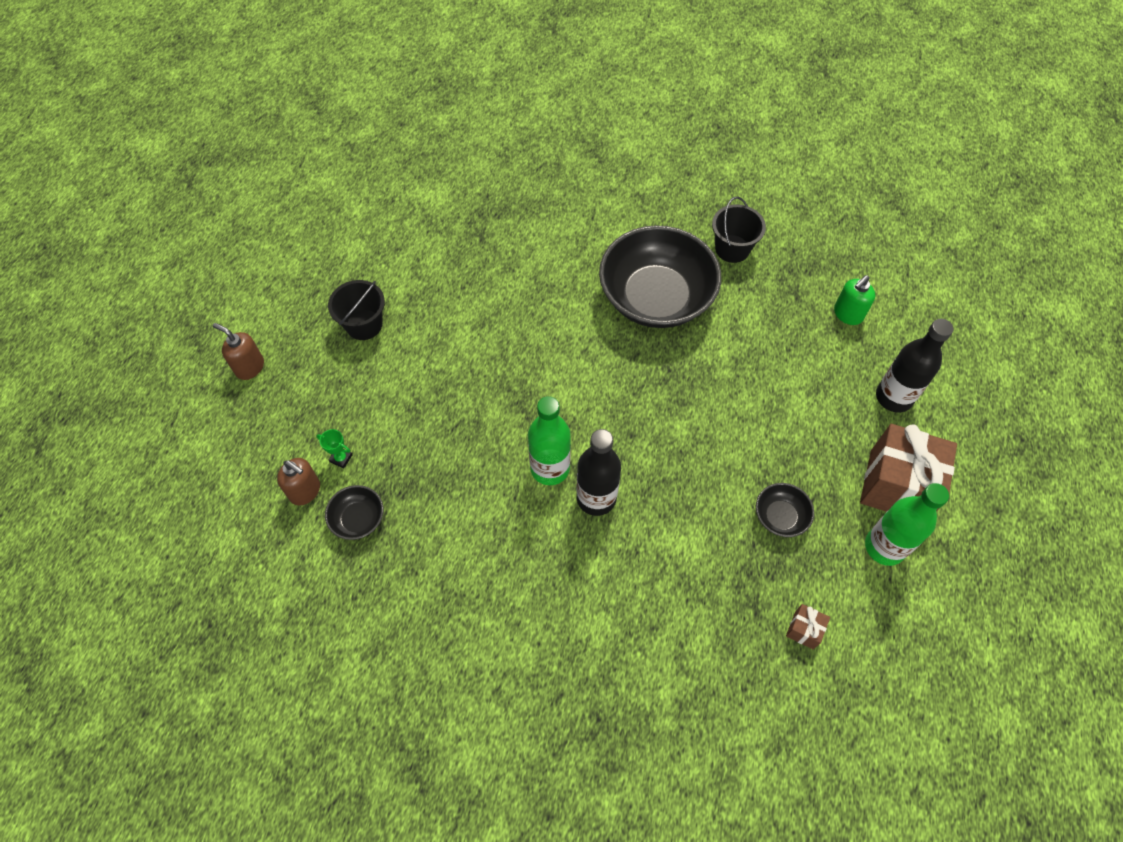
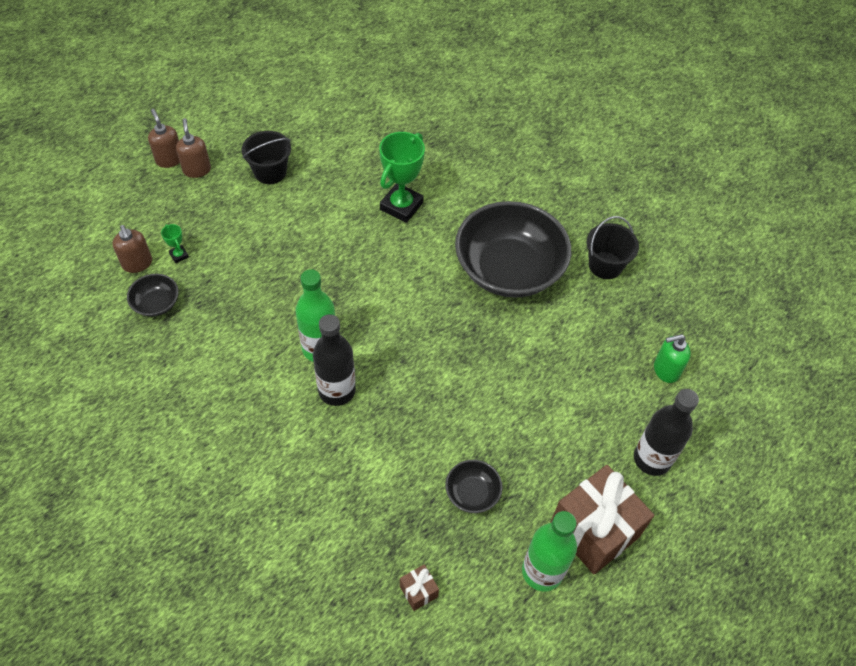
camera: 30 degrees right, 5 degrees down
none -> brown soap dispenser [176,118,211,178]
none -> green trophy [379,132,425,223]

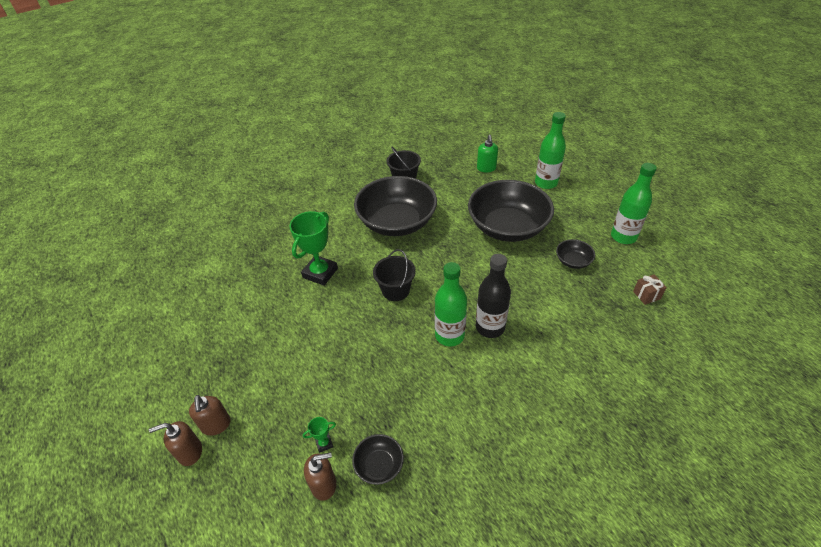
camera: 75 degrees left, 10 degrees down
brown soap dispenser [176,118,211,178] -> brown soap dispenser turned 105 degrees counterclockwise [189,395,230,436]
black bucket [241,131,291,184] -> black bucket moved to [373,249,416,301]
green trophy [379,132,425,223] -> green trophy turned 75 degrees clockwise [290,211,338,286]
brown gift [550,465,654,574] -> none
black bottle [634,389,699,476] -> green bottle [535,112,566,189]
none -> black bowl [468,180,554,242]

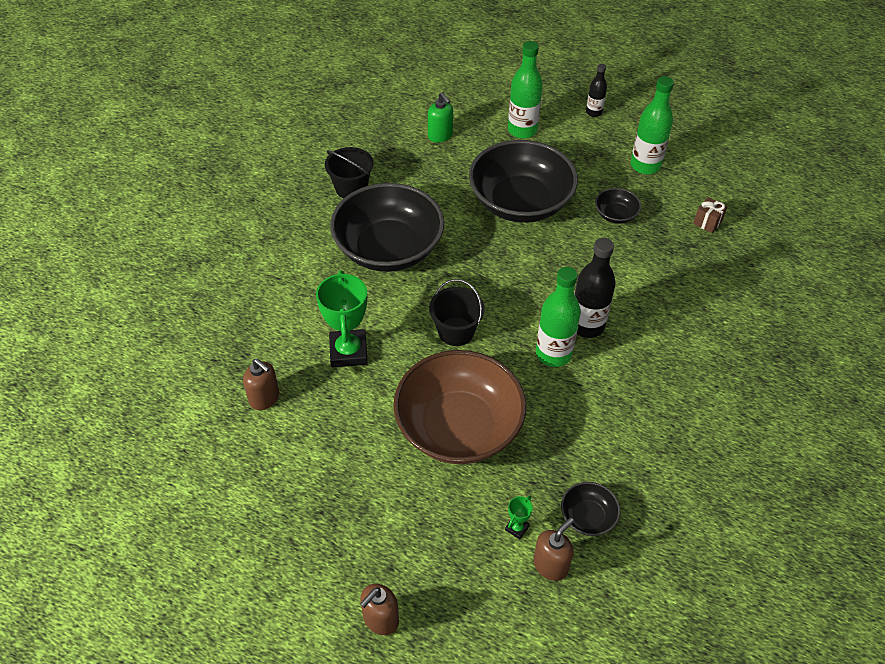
camera: 35 degrees left, 5 degrees up
brown soap dispenser [189,395,230,436] -> brown soap dispenser moved to [243,359,280,410]
none -> brown bowl [393,350,526,464]
none -> black bottle [586,64,607,117]

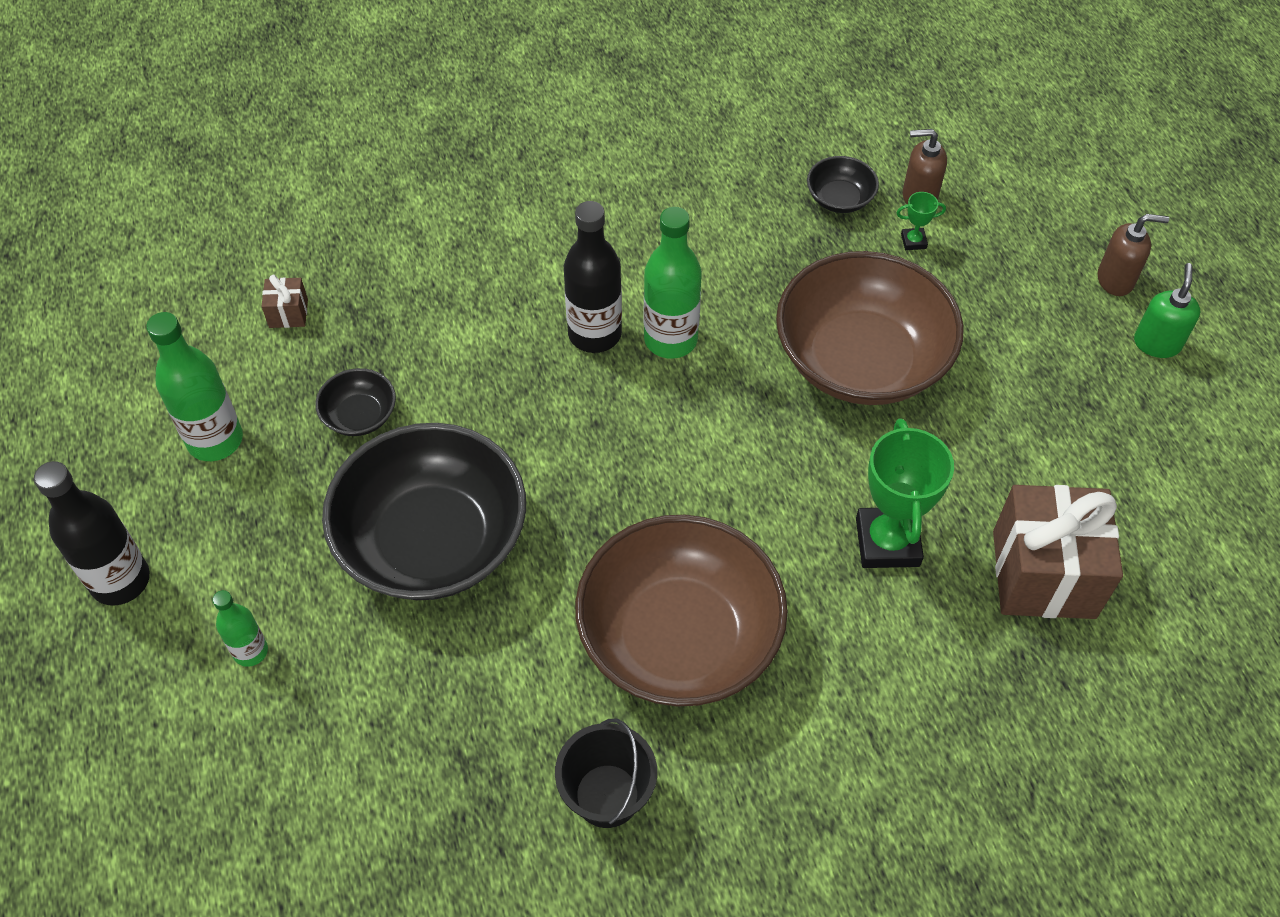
camera: 130 degrees left, 5 degrees up
brown soap dispenser [243,359,280,410] -> brown gift [993,485,1123,619]
green trophy [316,270,368,367] -> green trophy turned 45 degrees counterclockwise [856,419,954,568]
black bowl [330,183,444,272] -> brown bowl [575,515,788,707]
green soap dispenser [428,92,453,143] -> green soap dispenser moved to [1134,263,1201,358]
black bucket [429,279,485,346] -> none
green bottle [508,41,543,139] -> green bottle [212,590,268,667], size x0.57
black bottle [586,64,607,117] -> black bottle [34,461,150,606], size x1.76

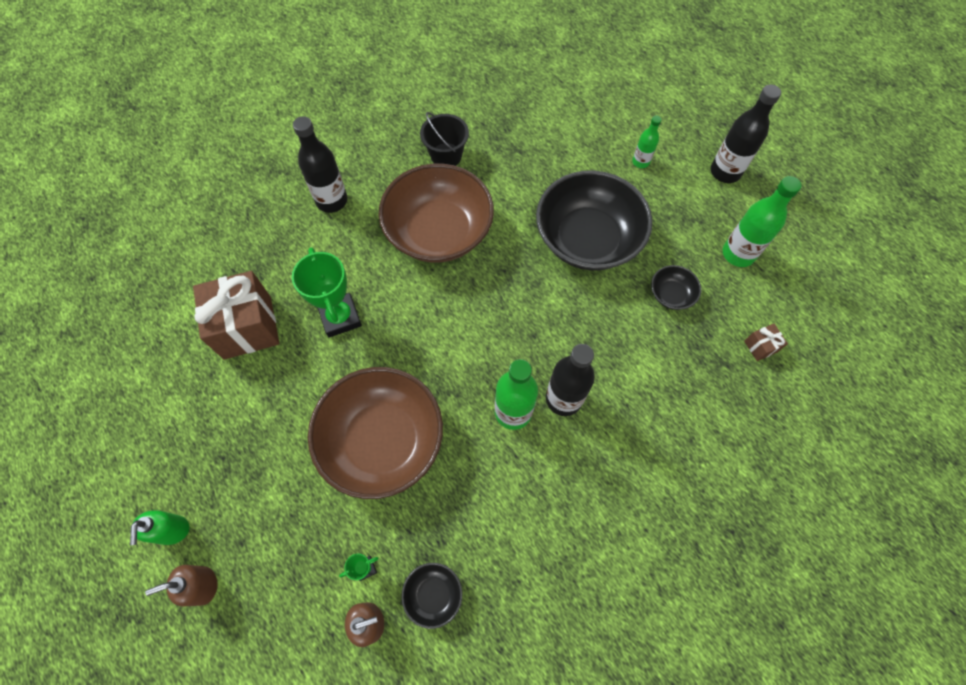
camera: 160 degrees right, 10 degrees up
none -> black bottle [293,116,348,213]

